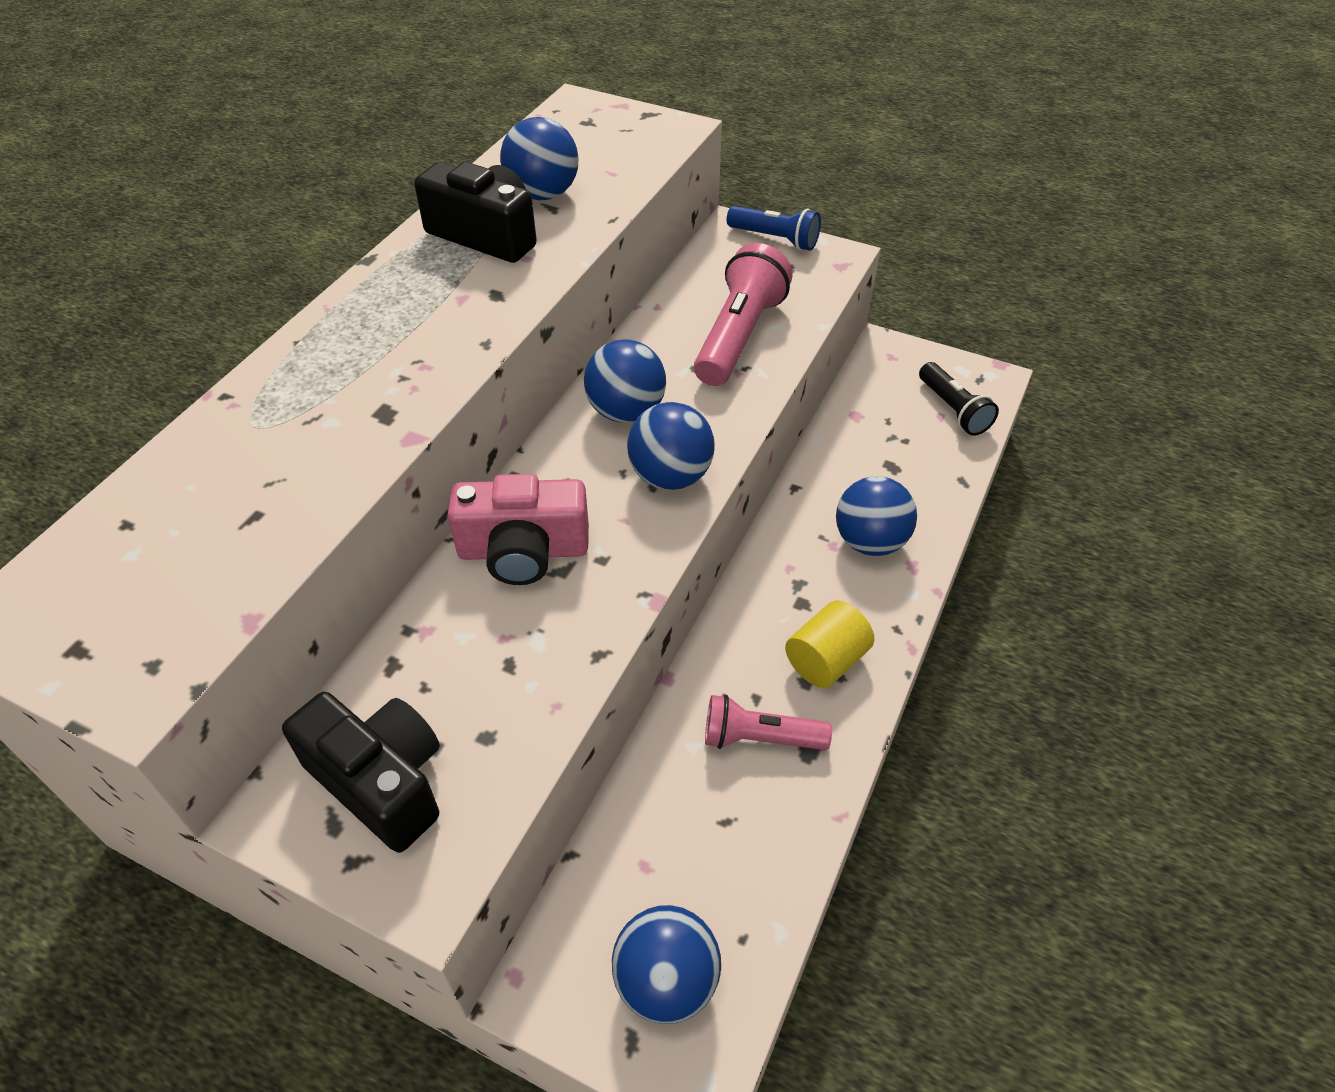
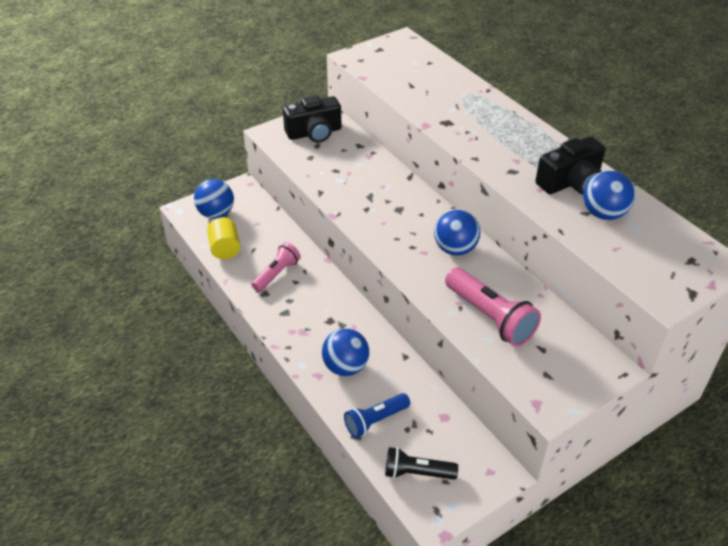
camera: 120 degrees right, 5 degrees down
pink camera [448,474,589,585] -> none
blue ball [627,402,715,490] -> none
blue flashlight [727,206,821,251] -> blue flashlight moved to [344,393,410,438]
yellow cylinder [785,601,874,688] -> yellow cylinder moved to [207,217,240,259]

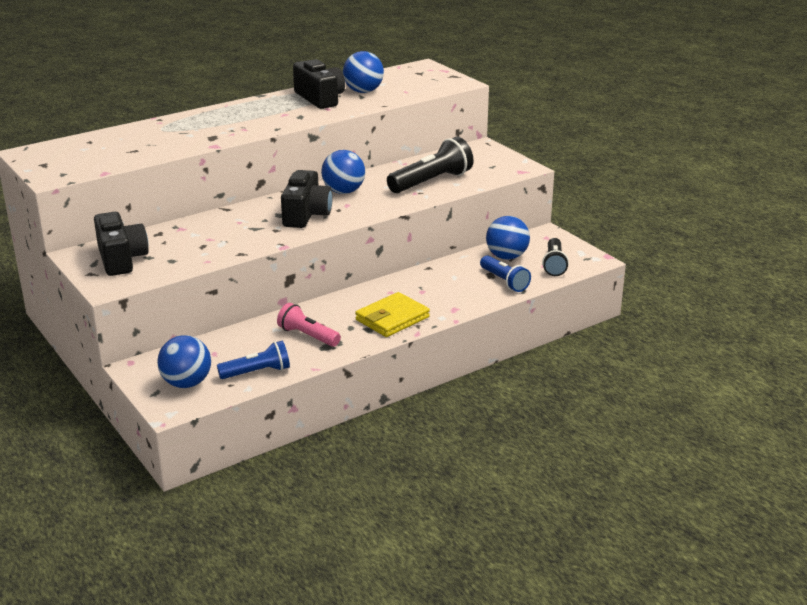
camera: 90 degrees left, 15 degrees down
yellow cylinder [207,217,240,259] -> blue flashlight [217,340,290,379]
blue ball [322,328,369,376] -> blue ball moved to [486,216,530,260]
pink flashlight [445,267,541,347] -> black flashlight [387,137,473,193]
none -> black camera [281,170,332,228]
none -> yellow wallet [355,292,430,337]

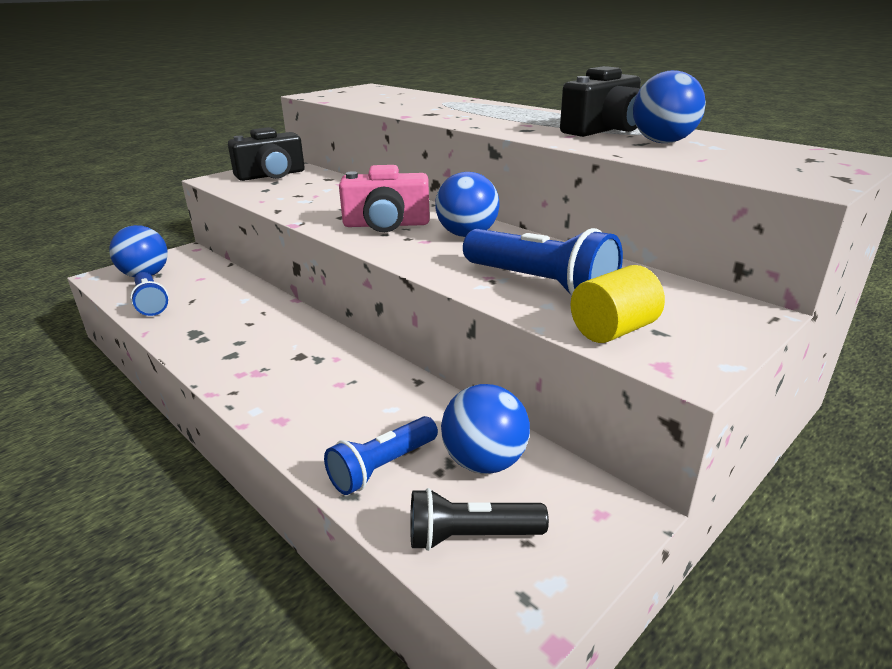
camera: 80 degrees right, 0 degrees up
pink flashlight [277,303,341,347] -> none
black camera [281,170,332,228] -> pink camera [339,165,430,232]
yellow wallet [355,292,430,337] -> none
black flashlight [387,137,473,193] -> blue flashlight [463,228,623,296]
none -> yellow cylinder [571,265,665,343]

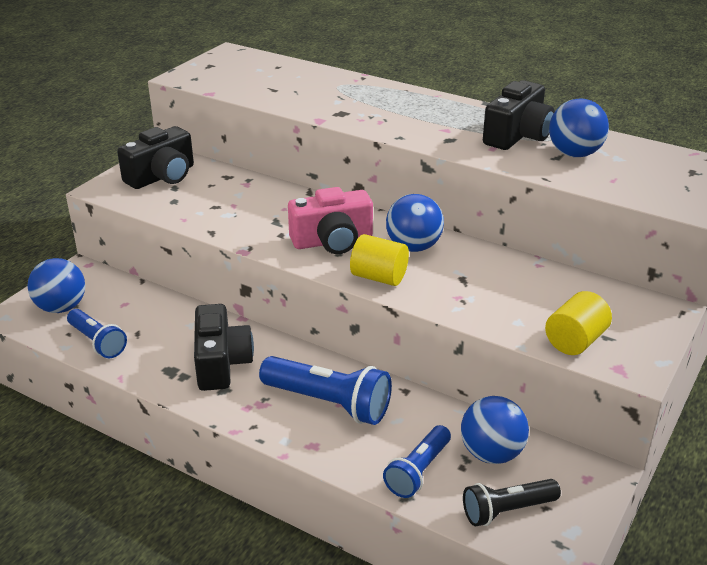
camera: 15 degrees left, 5 degrees up
blue flashlight [463,228,623,296] -> blue flashlight moved to [259,356,392,425]
none -> black camera [194,304,254,391]
none -> yellow cylinder [350,234,409,286]

